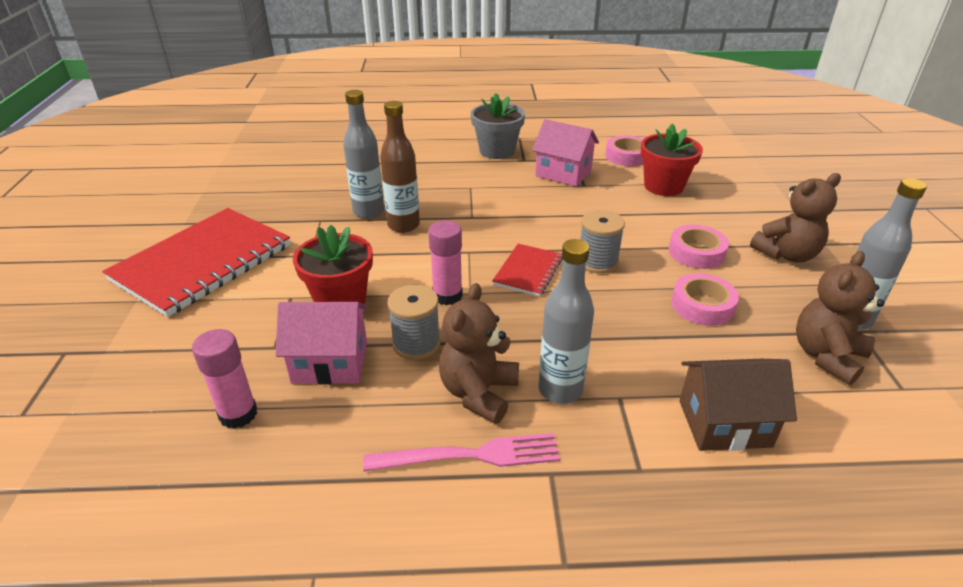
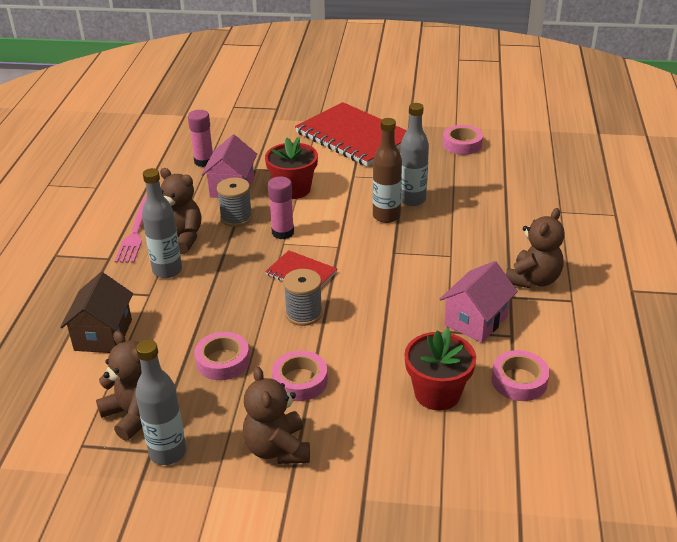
camera: 100 degrees right, 0 degrees up
grey flower pot [471,93,525,159] -> brown teddy bear [506,208,565,288]
none -> pink tape [443,125,483,155]

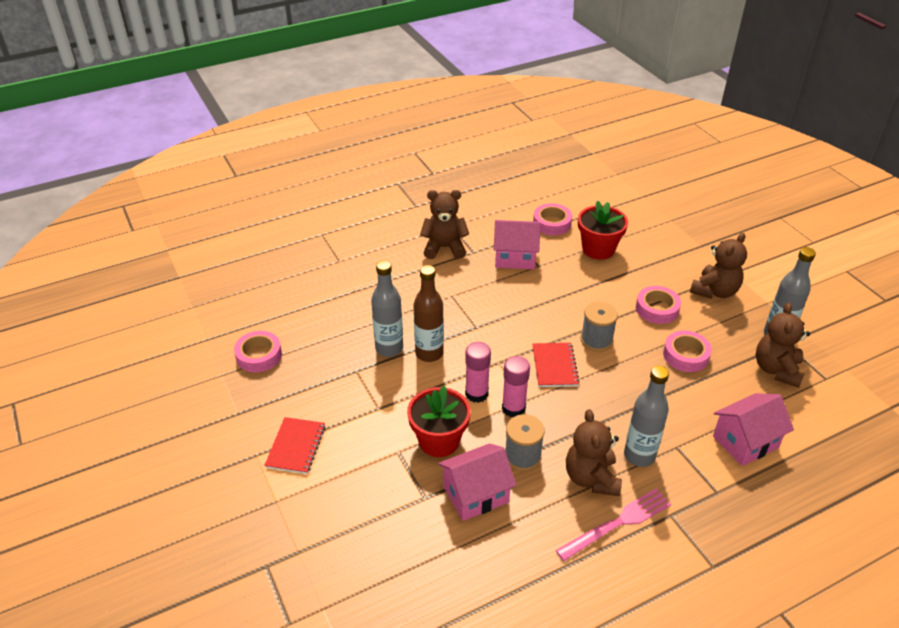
camera: 125 degrees left, 5 degrees up
brown house [60,272,133,353] -> pink house [713,393,794,466]
pink glue stick [188,110,213,167] -> pink glue stick moved to [465,342,491,403]
red notebook [295,102,407,166] -> red notebook [264,417,326,474], size x0.48

